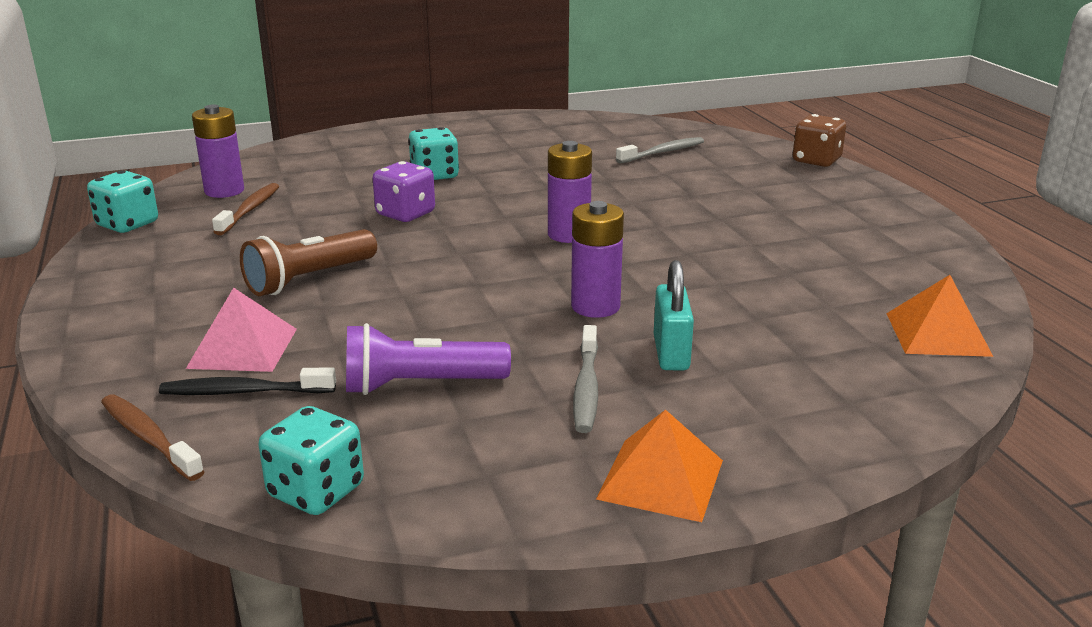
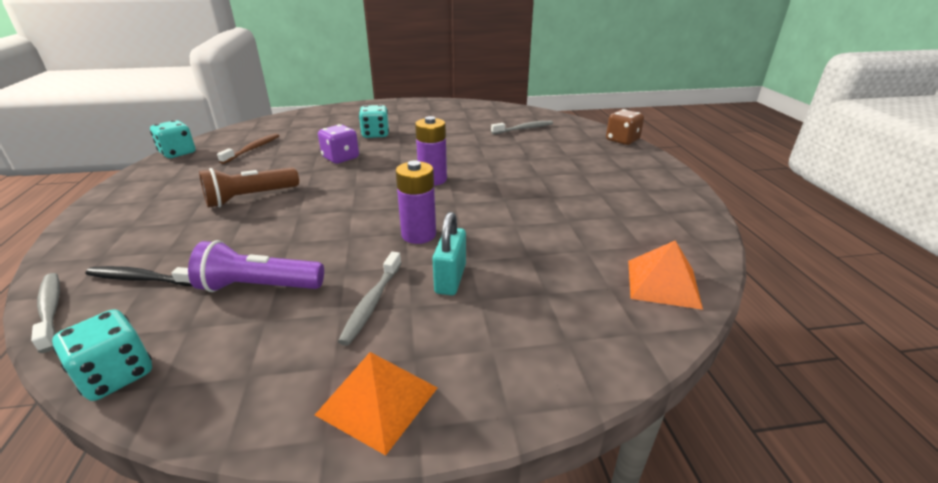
camera: 10 degrees right, 5 degrees up
brown toothbrush [101,394,204,481] -> grey toothbrush [31,273,60,353]
pink pyramid [186,288,297,372] -> none
purple battery [192,105,244,198] -> none

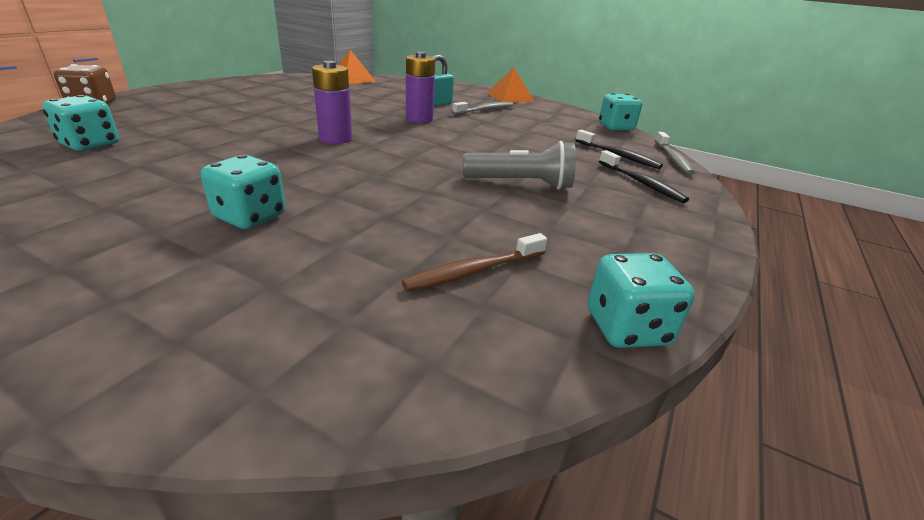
camera: 145 degrees left, 0 degrees up
purple flashlight [188,240,324,292] -> none
brown flashlight [199,167,299,208] -> grey flashlight [463,141,576,190]
purple dice [318,124,359,164] -> none
grey toothbrush [491,121,553,134] -> turquoise dice [42,95,119,151]
none -> black toothbrush [599,150,689,203]

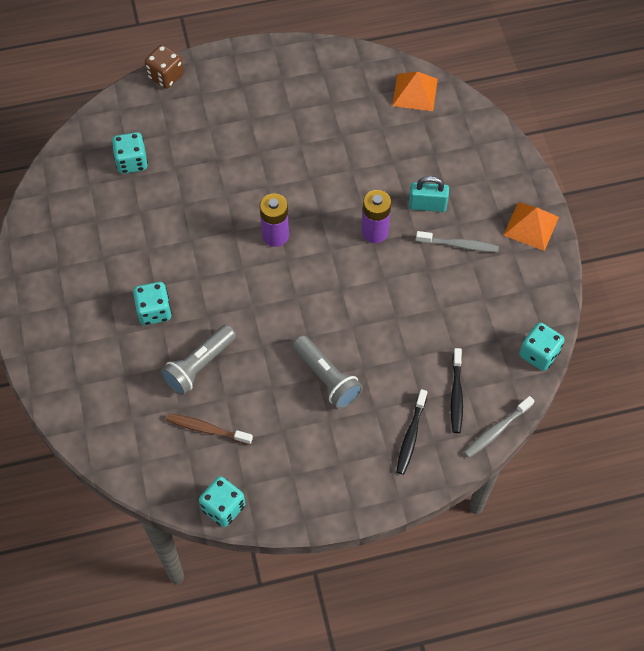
camera: 50 degrees right, 30 degrees up
none -> grey flashlight [160,325,236,395]

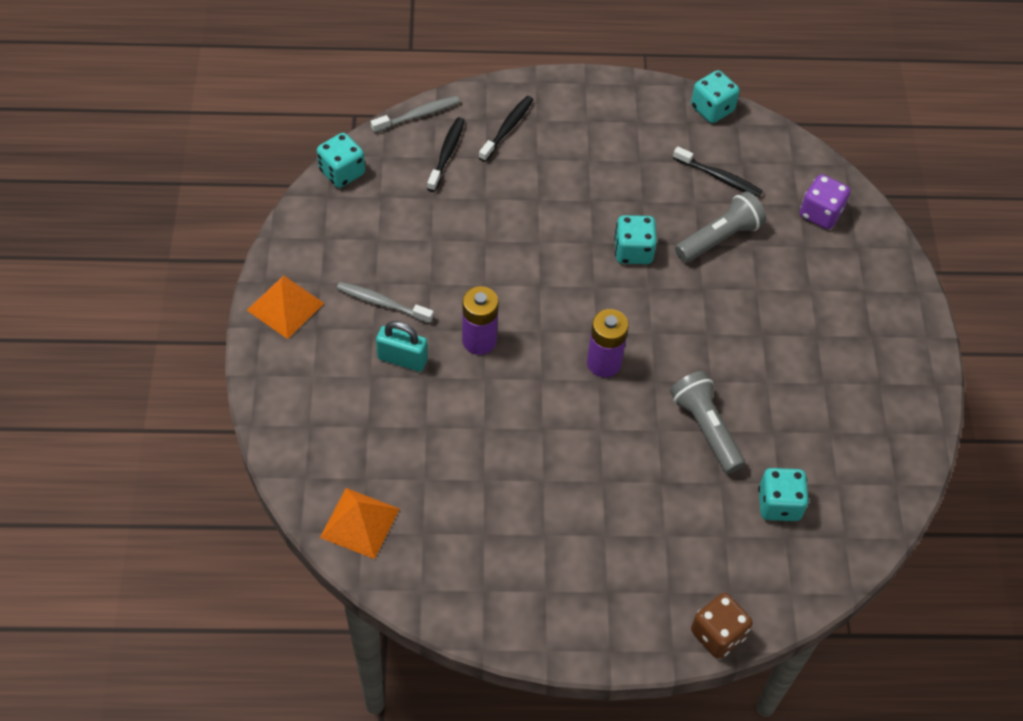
camera: 170 degrees left, 5 degrees down
turquoise dice [133,282,172,325] -> turquoise dice moved to [614,215,657,264]
brown toothbrush [166,414,253,445] -> black toothbrush [673,146,763,197]
grey flashlight [292,335,363,409] -> grey flashlight moved to [670,371,745,474]
none -> purple dice [800,174,850,229]

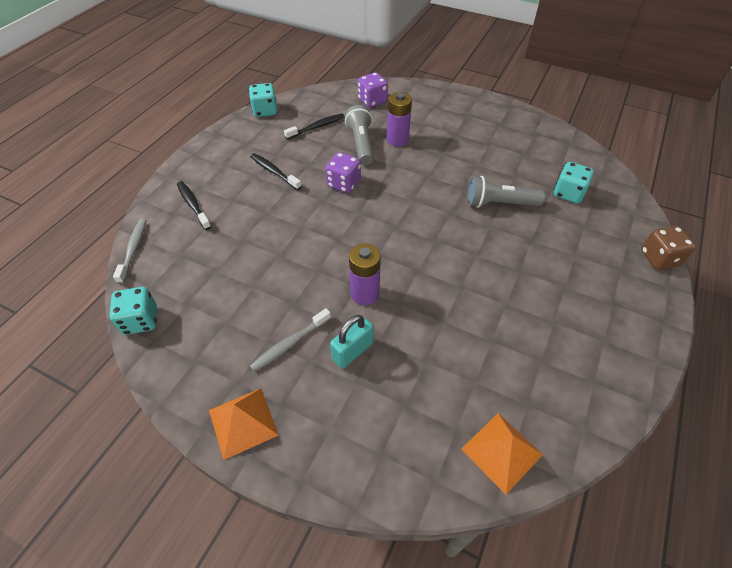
camera: 60 degrees left, 5 degrees down
black toothbrush [427,117,465,192] -> black toothbrush moved to [250,153,302,190]
purple battery [587,309,629,377] -> purple battery moved to [387,92,412,147]
turquoise dice [614,215,657,264] -> purple dice [325,152,361,193]

